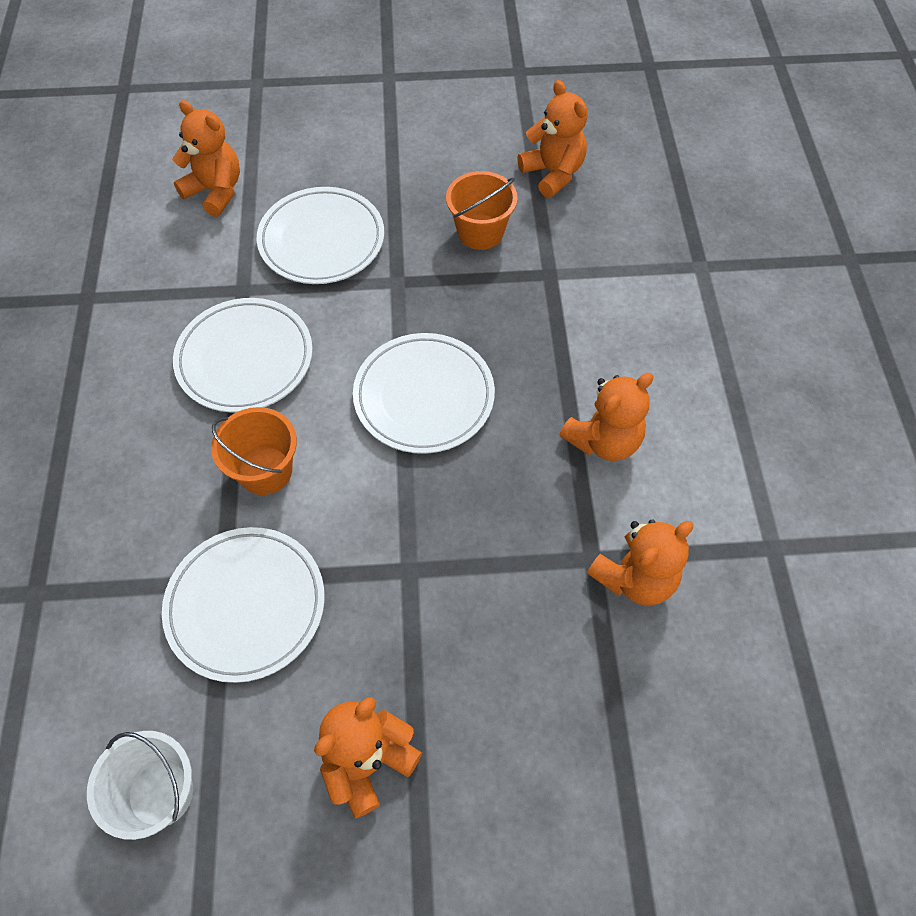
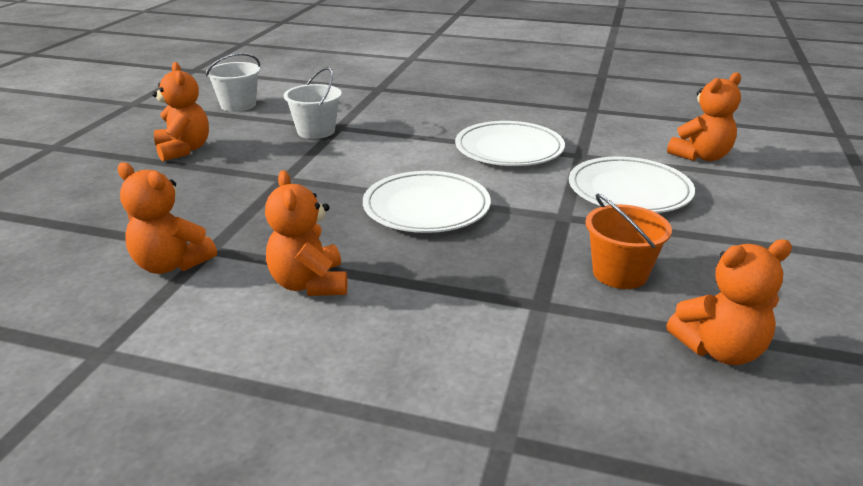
camera: 110 degrees right, 30 degrees down
white plate [162,527,325,683] -> white bucket [284,67,342,139]
orange bucket [211,407,297,495] -> none
orange teddy bear [587,519,694,606] -> orange teddy bear turned 45 degrees counterclockwise [118,162,217,274]

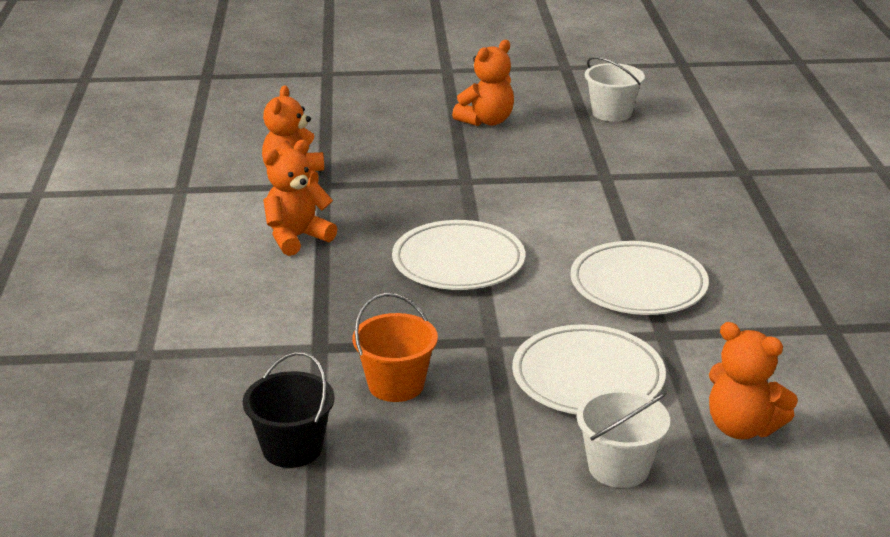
camera: 70 degrees right, 0 degrees up
white bucket [284,67,342,139] -> white bucket moved to [577,389,670,488]
orange teddy bear [666,239,792,365] -> black bucket [243,352,335,468]

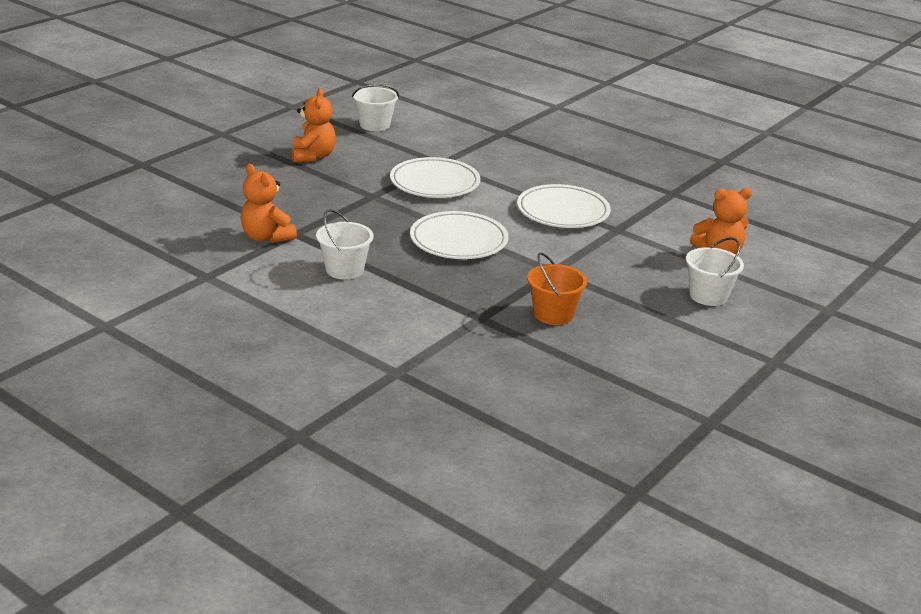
camera: 50 degrees left, 0 degrees up
black bucket [243,352,335,468] -> none
orange teddy bear [263,140,337,256] -> white bucket [316,209,374,279]
white plate [512,324,666,415] -> white plate moved to [390,157,480,198]

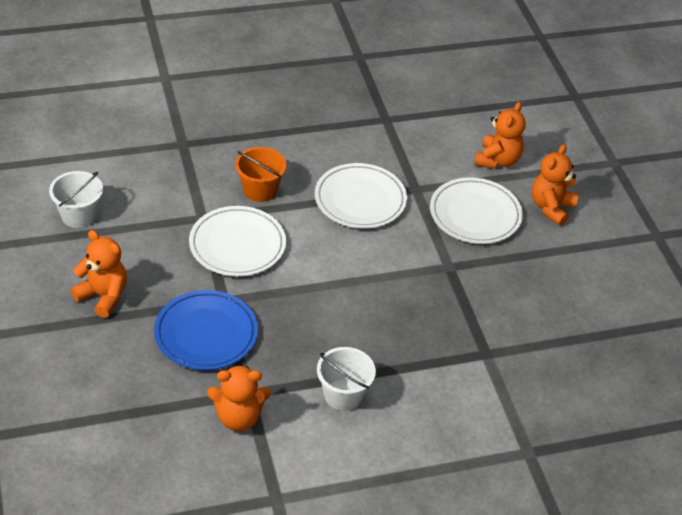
camera: 55 degrees left, 15 degrees up
white plate [410,211,509,259] -> white plate moved to [430,177,523,244]
orange bucket [527,252,587,325] -> orange bucket moved to [235,147,287,202]
white bucket [686,237,744,306] -> orange teddy bear [532,144,579,226]
none -> blue plate [154,290,258,370]

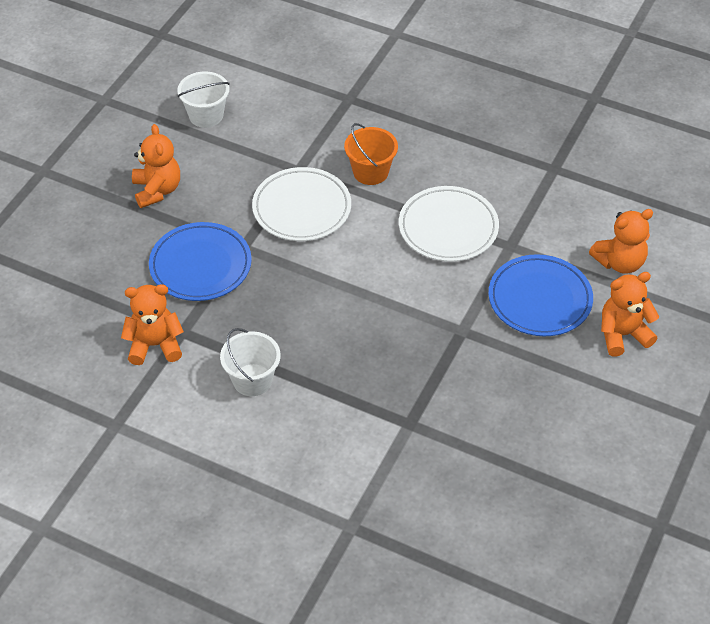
camera: 45 degrees right, 5 degrees up
orange teddy bear [207,364,271,431] -> orange teddy bear turned 135 degrees clockwise [121,284,184,365]
white plate [430,177,523,244] -> blue plate [488,254,593,336]

